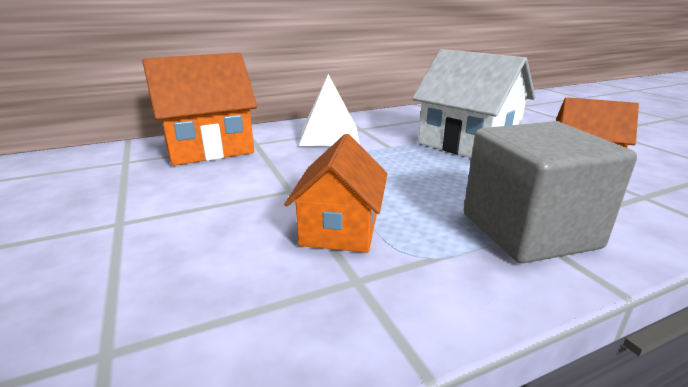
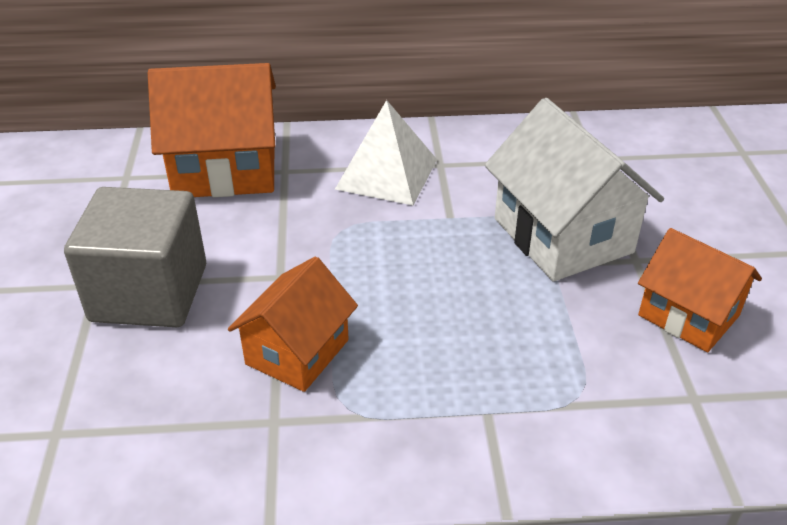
camera: 20 degrees right, 15 degrees up
grey cube [464,121,637,263] -> grey cube moved to [64,187,206,327]

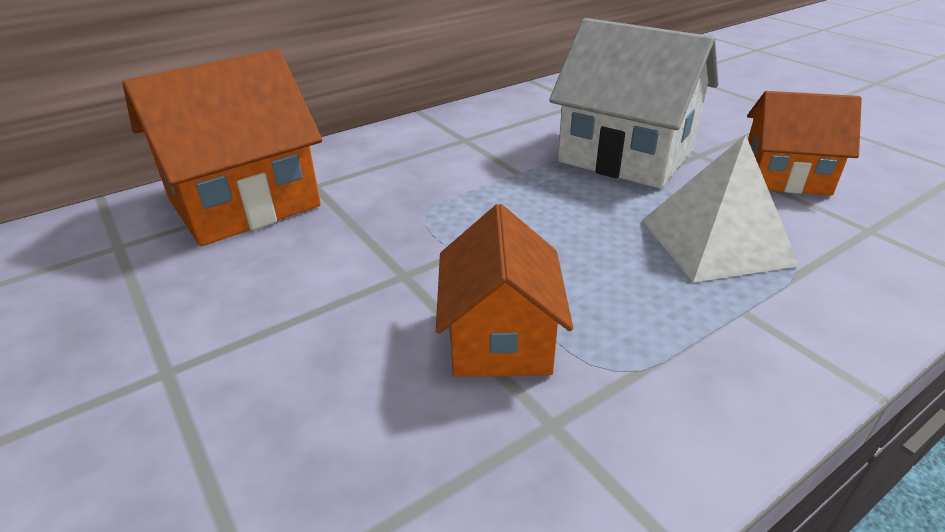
camera: 30 degrees left, 5 degrees down
grey cube [64,187,206,327] -> none
white pyramid [335,100,437,205] -> white pyramid moved to [642,134,800,282]

